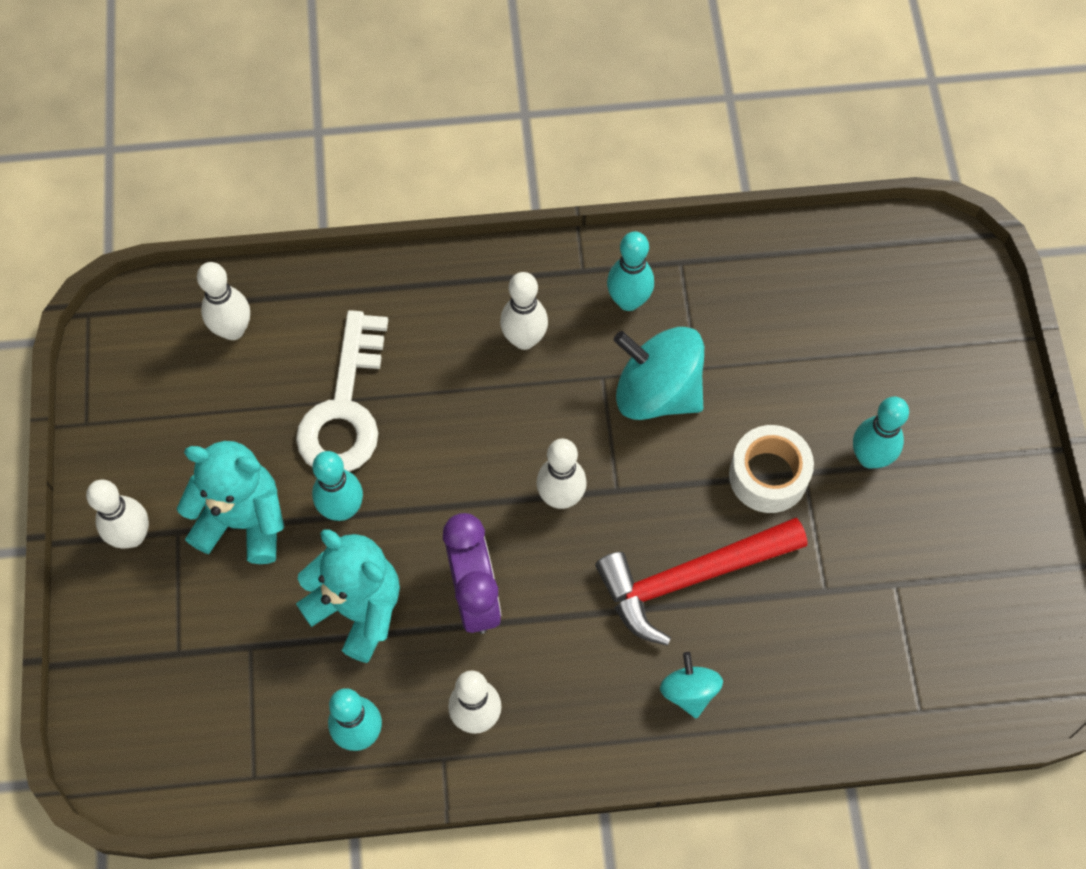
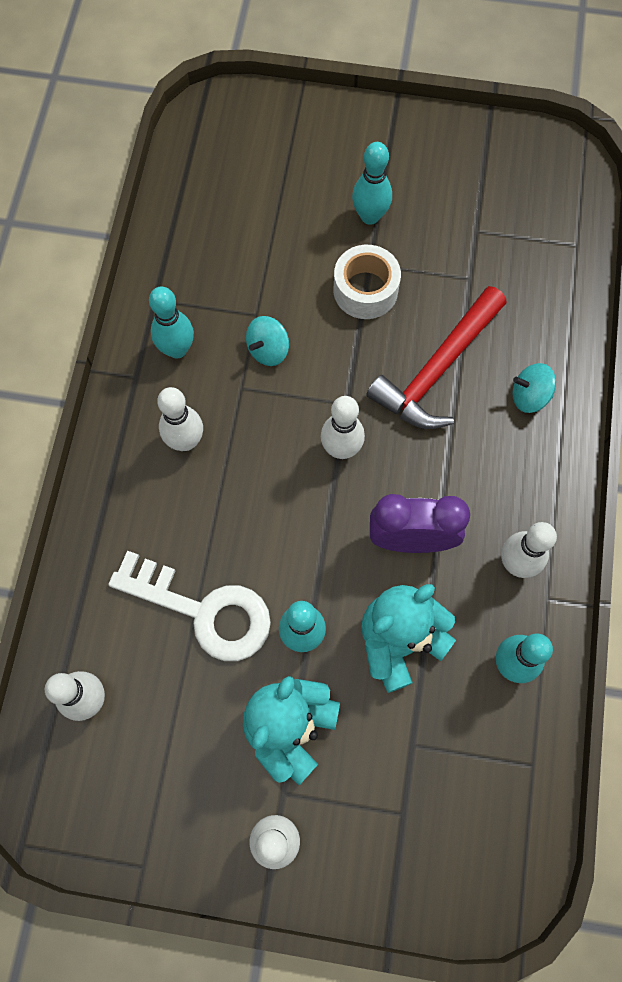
camera: 75 degrees left, 5 degrees up
red hammer [595,518,807,646] -> red hammer turned 45 degrees clockwise [366,286,507,429]
turquoise spinning top [613,327,704,420] -> turquoise spinning top [246,316,289,366], size x0.53

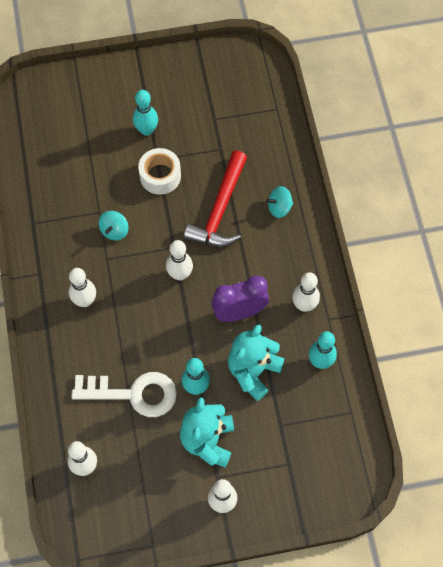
camera: 20 degrees left, 5 degrees down
turquoise bowling pin [149,286,194,359] -> none

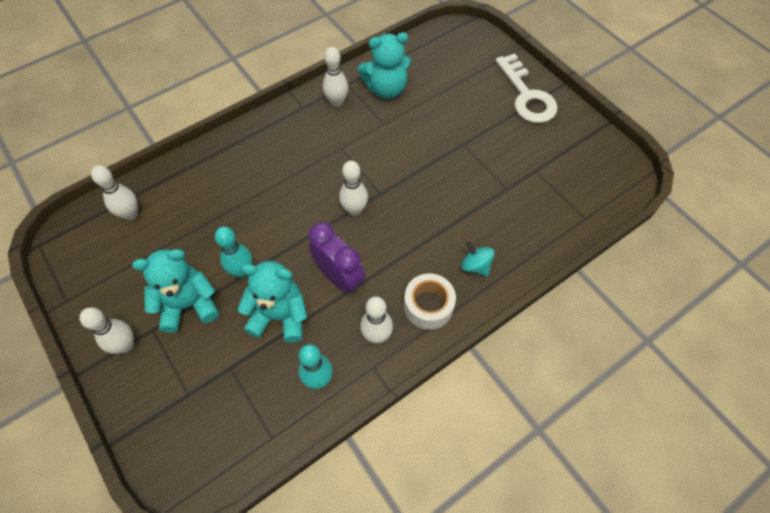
camera: 65 degrees right, 5 degrees down
white bowling pin [69,268,96,307] -> white bowling pin moved to [323,47,349,107]
white key [71,372,177,417] -> white key moved to [495,53,558,123]
turquoise spinning top [98,211,128,241] -> none
turquoise bowling pin [133,90,158,136] -> none
white tape [138,148,181,195] -> white tape moved to [404,273,456,330]
red hammer [184,151,247,247] -> none
none -> turquoise teddy bear [358,32,412,99]

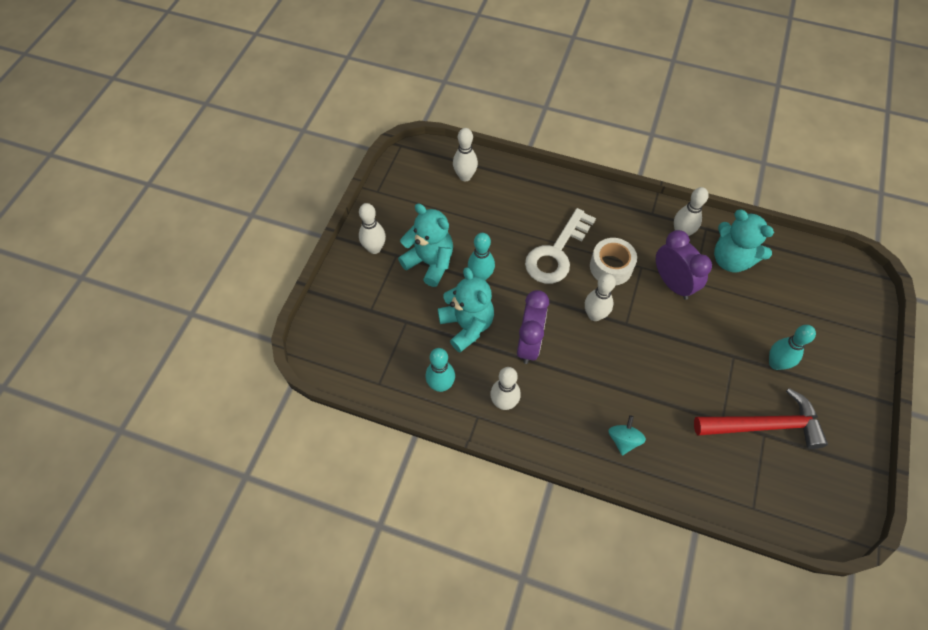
camera: 55 degrees right, 0 degrees up
white tape [404,273,456,330] -> white tape moved to [590,238,637,286]
white key [495,53,558,123] -> white key moved to [525,208,596,284]
none -> purple clock [656,230,712,300]
none -> red hammer [694,388,828,449]
none -> turquoise bowling pin [769,325,816,370]

